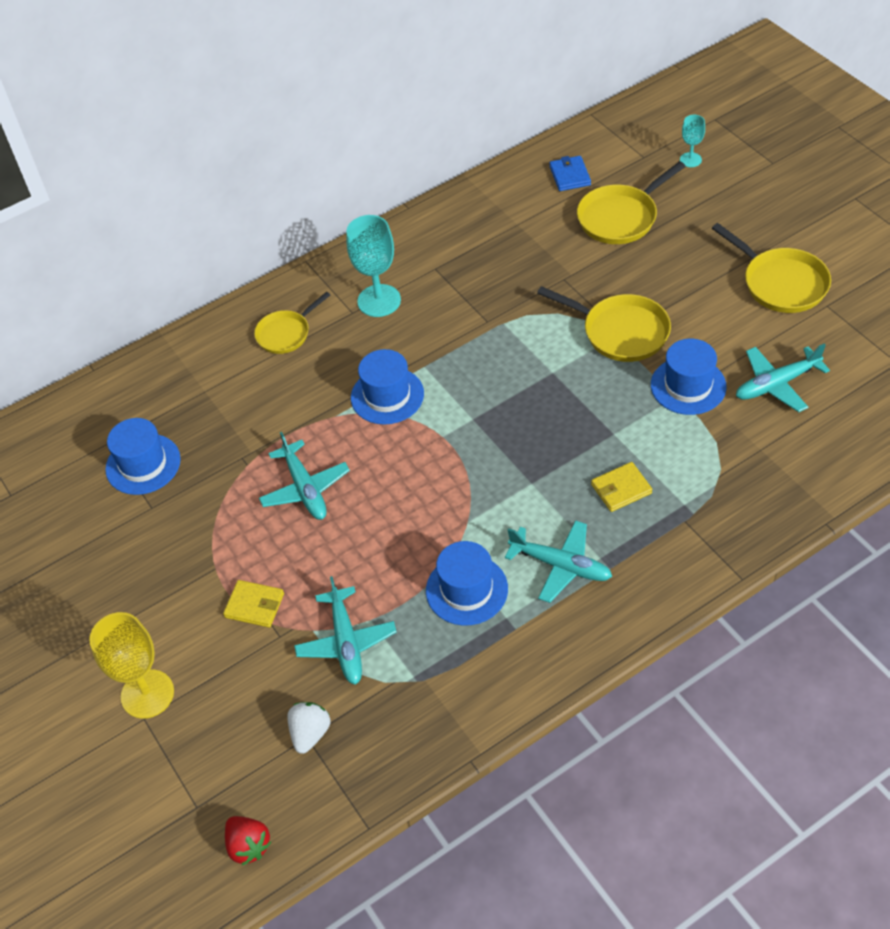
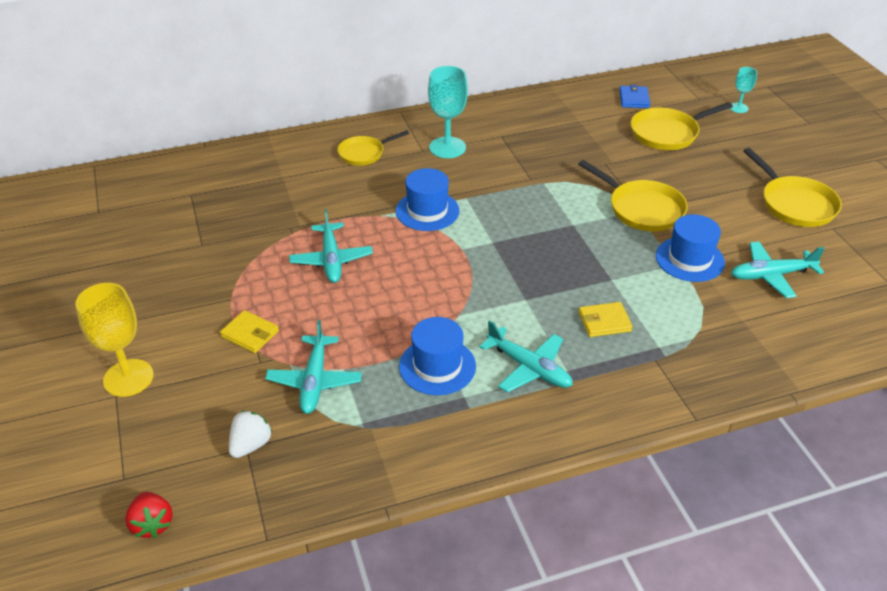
camera: 10 degrees right, 10 degrees down
blue hat [105,418,181,495] -> none

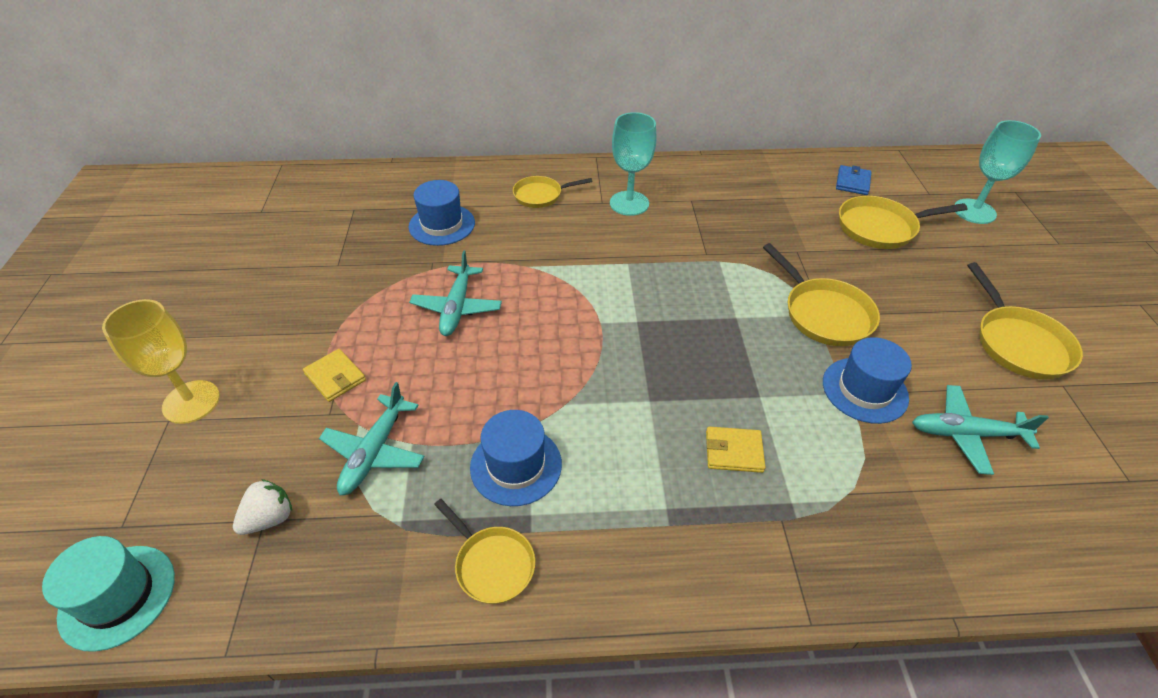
camera: 15 degrees right, 5 degrees up
red strawberry [125,492,173,538] -> turquoise hat [42,536,175,652]
blue hat [395,168,460,231] -> blue hat moved to [409,180,475,246]
turquoise plane [480,320,573,393] -> none
turquoise goblet [730,67,757,113] -> turquoise goblet [954,120,1041,224], size x1.87
none -> yellow pan [434,499,535,604]

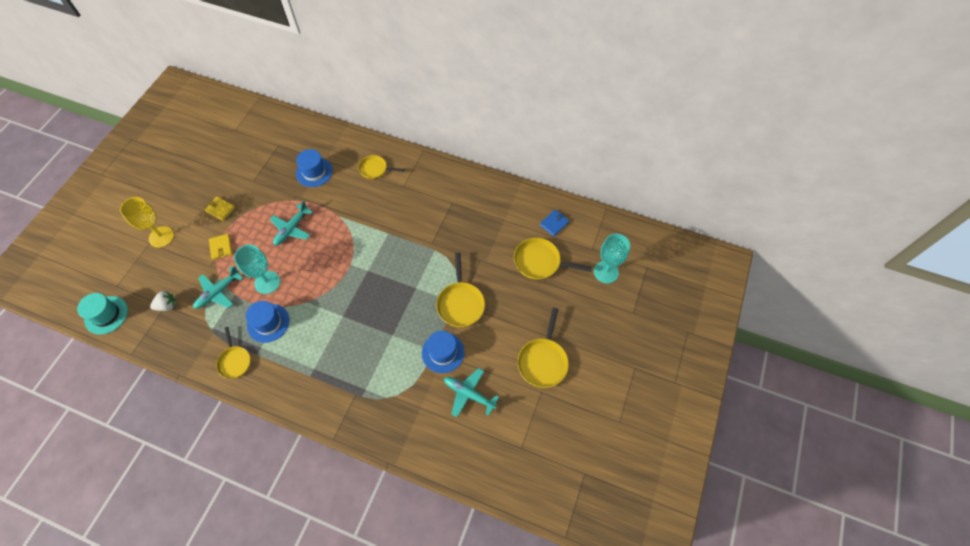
camera: 25 degrees right, 15 degrees up
turquoise goblet [610,112,656,216] -> turquoise goblet moved to [234,245,280,294]
yellow wallet [706,427,766,473] -> yellow wallet moved to [204,197,235,221]

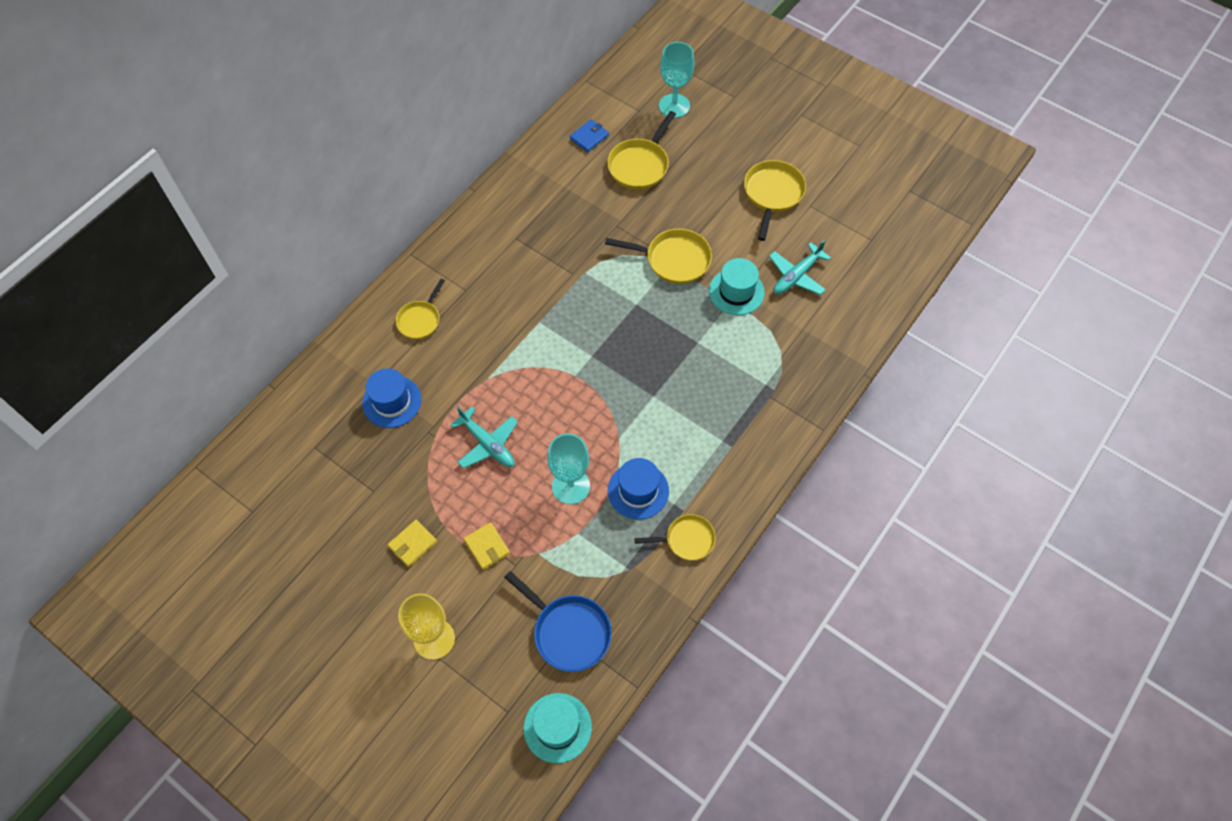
camera: 75 degrees left, 0 degrees up
white strawberry [150,291,176,311] -> blue pan [504,571,612,672]
turquoise plane [193,266,243,309] -> none
yellow wallet [209,234,233,260] -> yellow wallet turned 60 degrees clockwise [464,522,510,570]
blue hat [422,331,465,373] -> turquoise hat [709,258,765,315]
yellow pan [517,308,569,388] -> yellow pan turned 105 degrees counterclockwise [744,160,806,241]
blue wallet [540,210,569,236] -> blue wallet turned 75 degrees clockwise [570,119,609,152]

